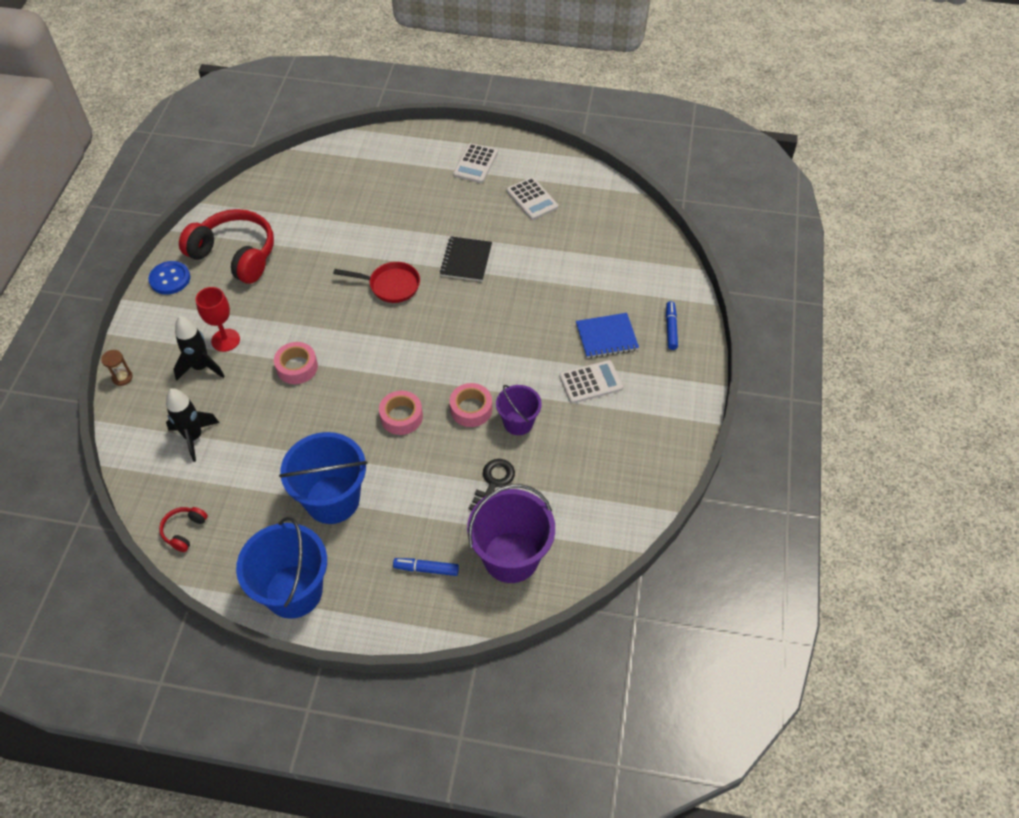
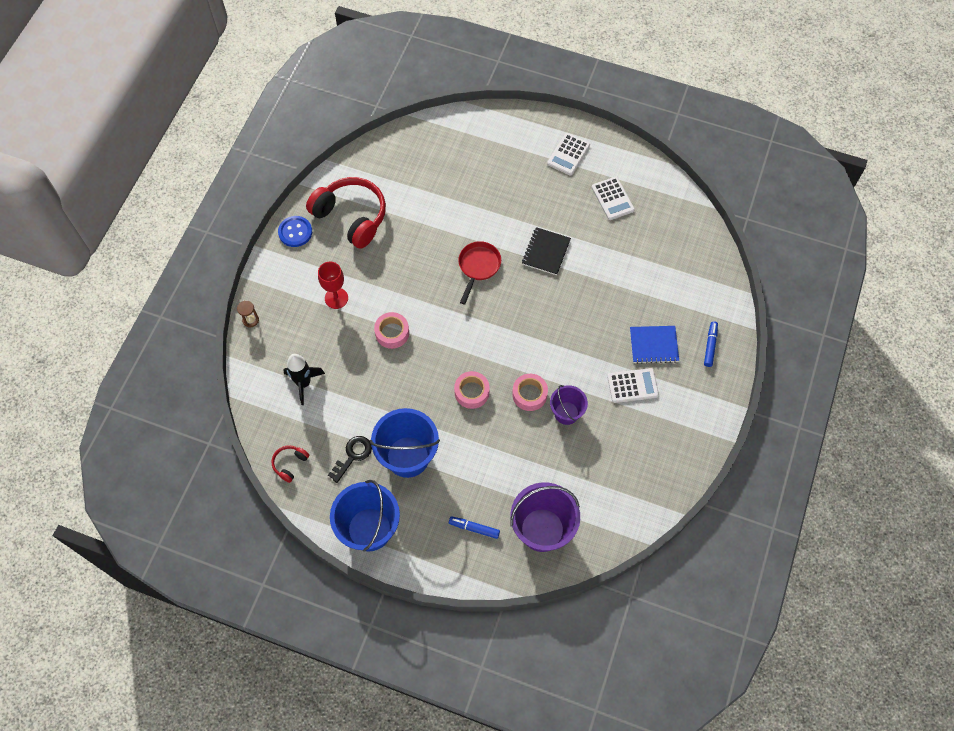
camera: 10 degrees right, 10 degrees up
black rocket [173,316,225,381] -> none
red pan [333,262,420,303] -> red pan turned 90 degrees counterclockwise [458,241,501,305]
black key [469,459,515,510] -> black key moved to [328,436,372,483]

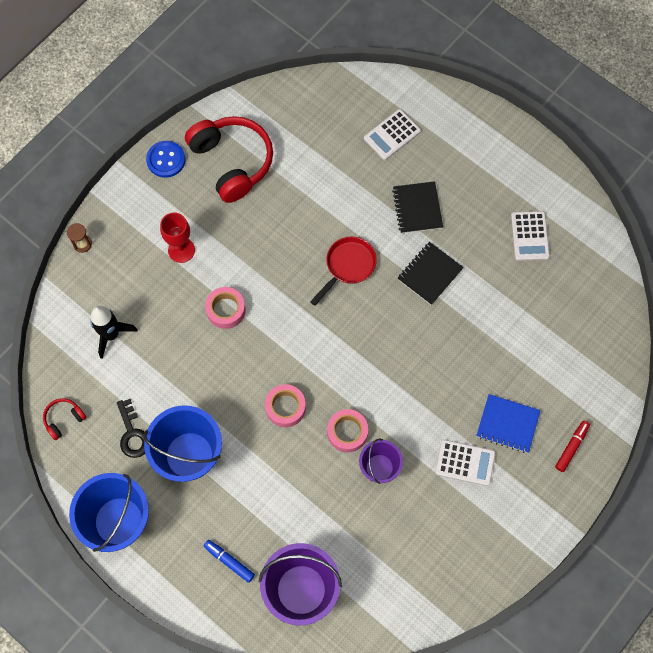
camera: 20 degrees right, 5 degrees up
black key [328,436,372,483] -> black key turned 105 degrees clockwise [117,399,145,458]
white calculator [547,133,590,176] -> white calculator moved to [364,109,421,160]
blue marker [704,321,718,367] -> red marker [555,420,590,472]
none -> black notebook [392,181,443,234]

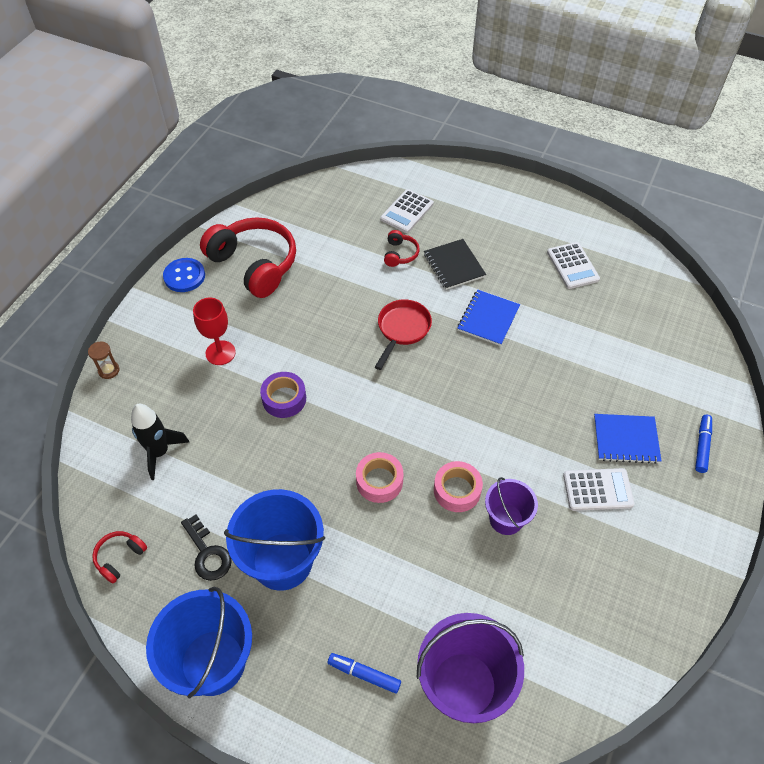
camera: 15 degrees left, 15 degrees down
pink tape [205,287,246,329] -> purple tape [260,372,306,418]
black notebook [397,242,464,305] -> blue notebook [458,290,520,346]
red marker [555,420,590,472] -> blue marker [695,415,712,473]
none -> red headphones [384,230,420,267]

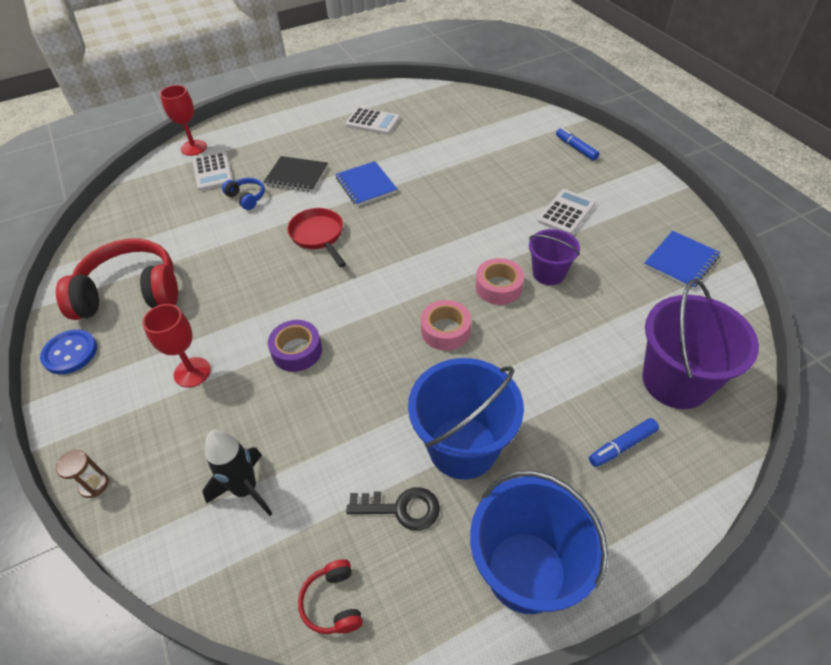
camera: 50 degrees left, 5 degrees down
red headphones [384,230,420,267] -> blue headphones [222,178,265,210]
blue notebook [594,414,661,464] -> blue notebook moved to [644,231,721,289]
none -> red goblet [160,85,207,156]

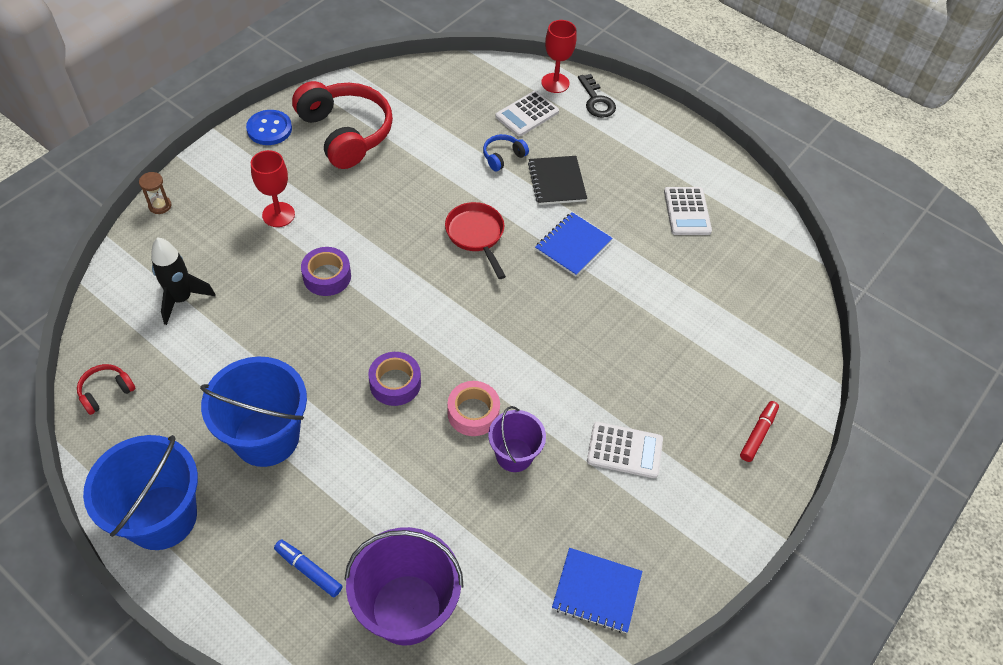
camera: 60 degrees right, 5 degrees up
blue headphones [222,178,265,210] -> blue headphones turned 150 degrees counterclockwise [483,134,529,171]
red pan [287,208,346,267] -> red pan turned 60 degrees counterclockwise [445,202,506,279]
black key [346,487,440,531] -> black key moved to [578,74,616,118]
pink tape [421,300,471,351] -> purple tape [368,352,421,406]
blue marker [556,128,599,160] -> red marker [740,401,779,462]

